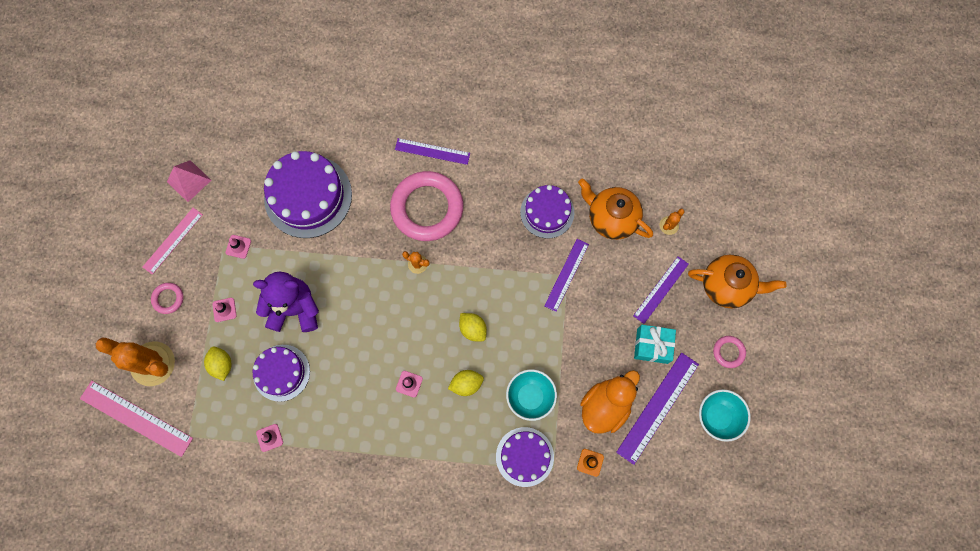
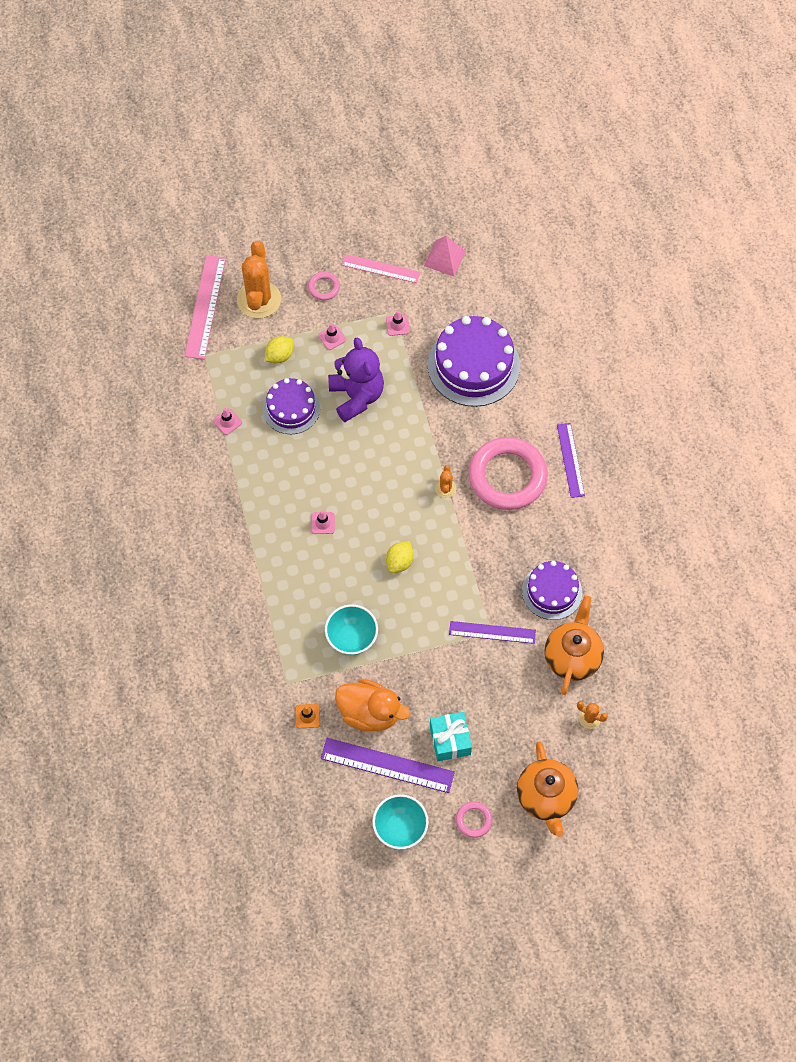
camera: 70 degrees right, 10 degrees down
yellow lemon [448,370,484,396] -> none
purple cake [496,427,554,487] -> none
purple ruler [633,256,689,324] -> none

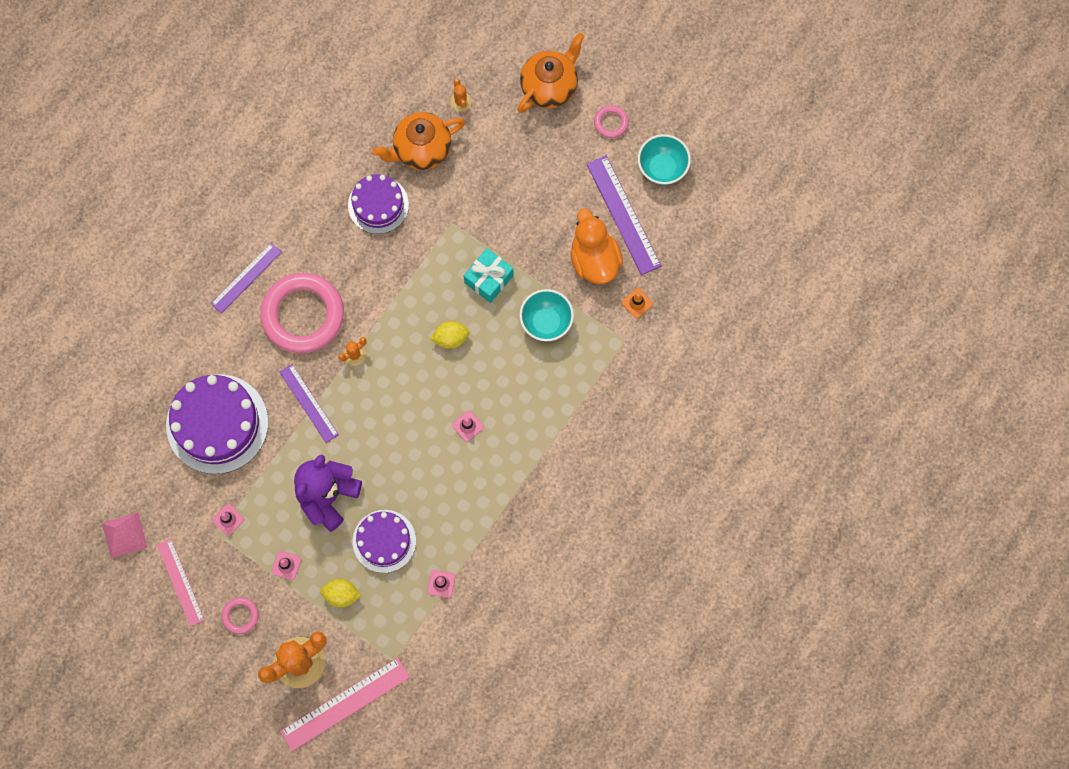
camera: 130 degrees left, 10 degrees up
turquoise gift [430,712,472,761] -> turquoise gift moved to [464,248,514,303]
purple ruler [449,621,536,644] -> purple ruler moved to [280,364,339,443]

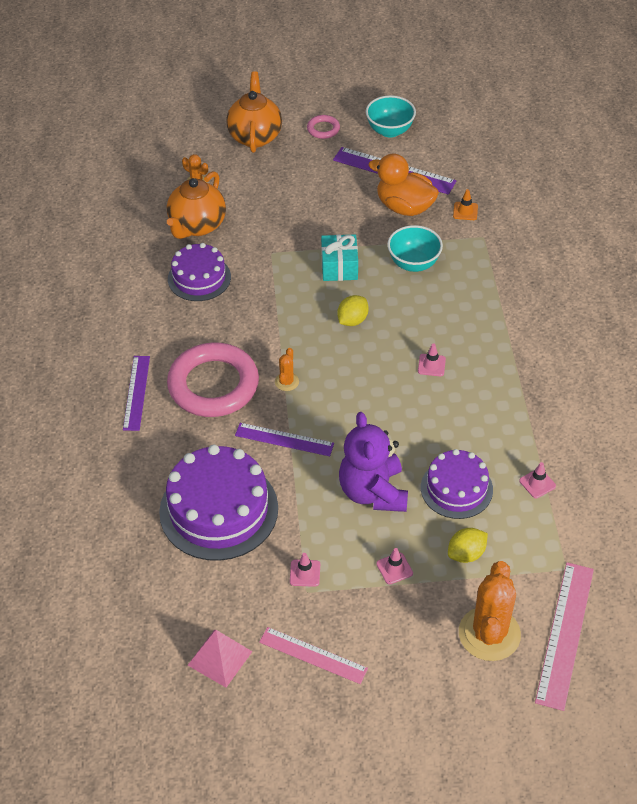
camera: 40 degrees left, 25 degrees down
pink ring [221,597,259,634] -> none

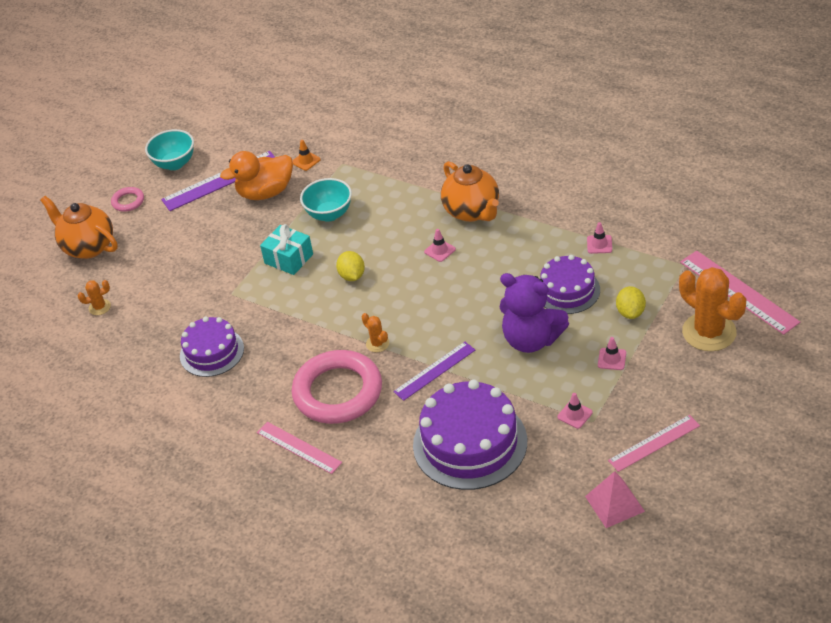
camera: 50 degrees left, 5 degrees down
purple ruler [123,356,150,431] -> pink ruler [257,422,342,474]
orange teapot [167,171,226,239] -> orange teapot moved to [441,161,499,222]

